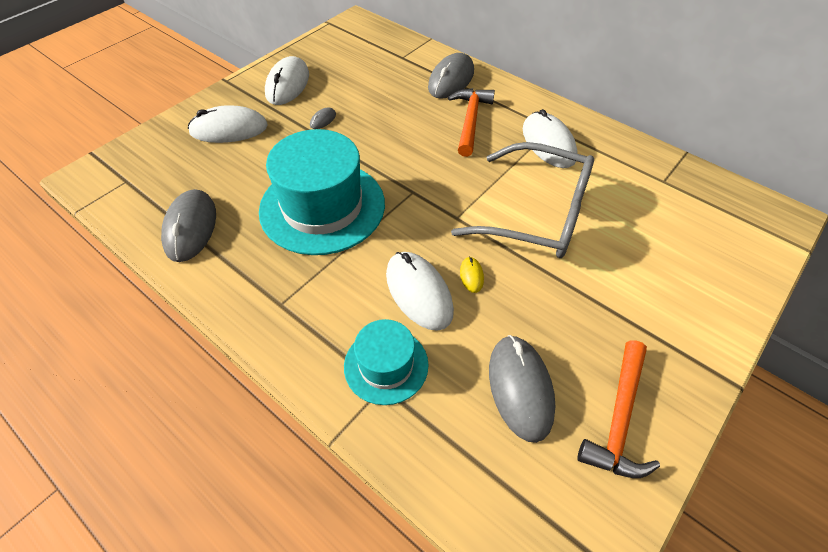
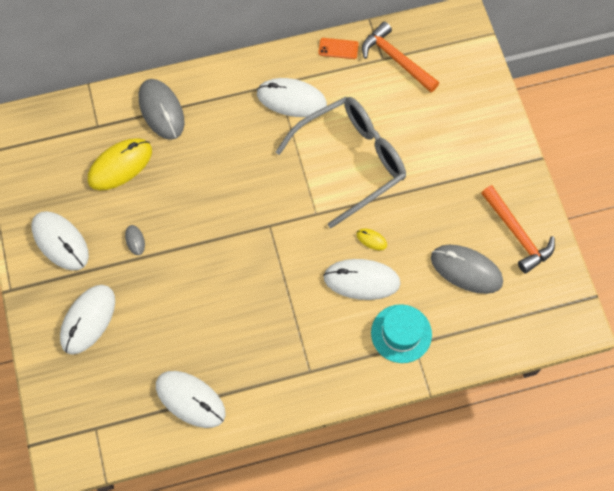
camera: 55 degrees left, 15 degrees up
grey mouse [161,189,216,262] -> white mouse [156,371,226,428]
turquoise hat [259,129,385,255] -> none
orange hammer [448,88,495,157] -> orange hammer moved to [362,22,439,92]
none -> yellow mouse [88,138,152,190]
none -> orange phone [318,38,359,59]

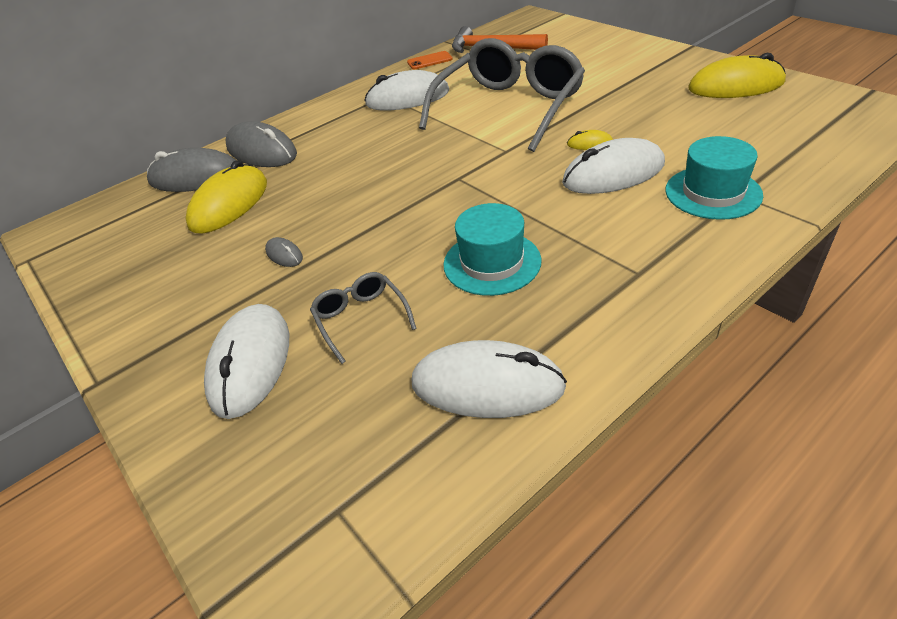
camera: 20 degrees left, 25 degrees down
white mouse [31,211,89,271] -> none
grey mouse [431,245,503,294] -> grey mouse moved to [147,148,236,192]
orange hammer [481,185,555,274] -> yellow mouse [688,53,786,98]
none -> grey glasses [310,272,417,364]
none -> turquoise hat [443,203,541,296]

